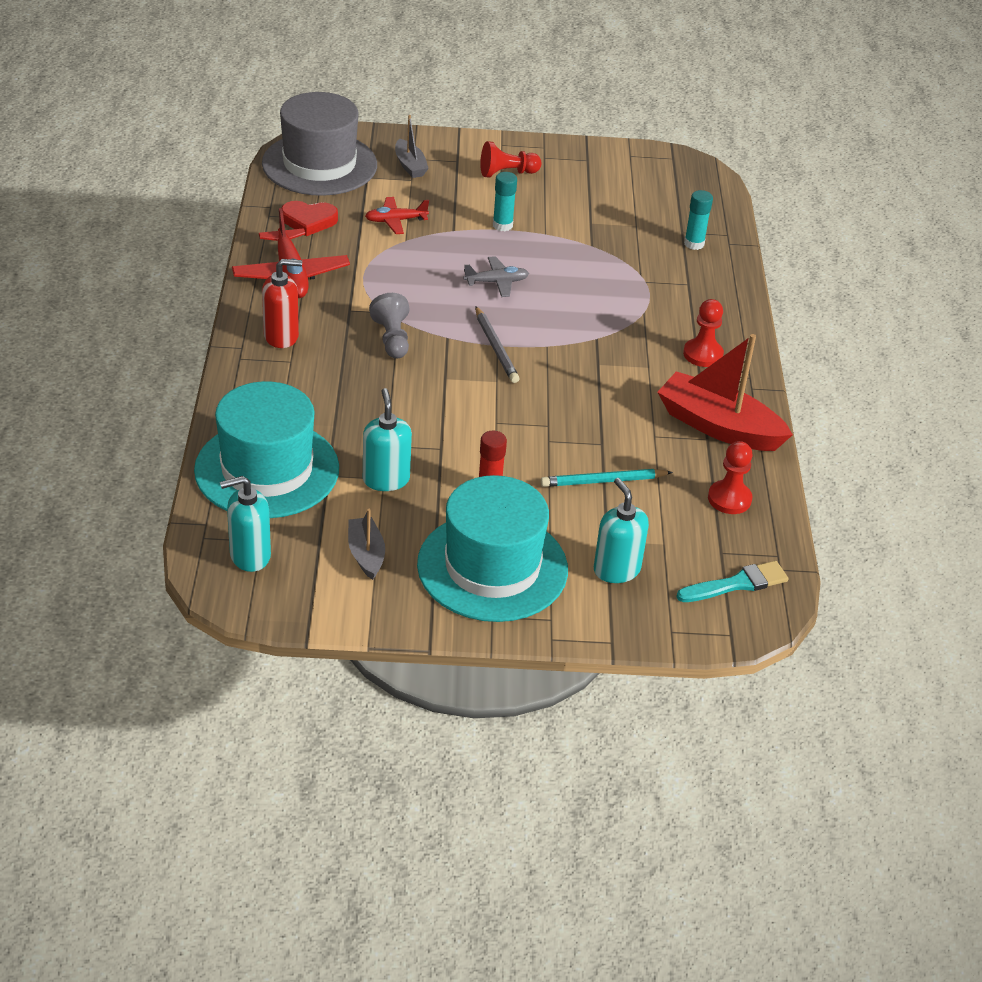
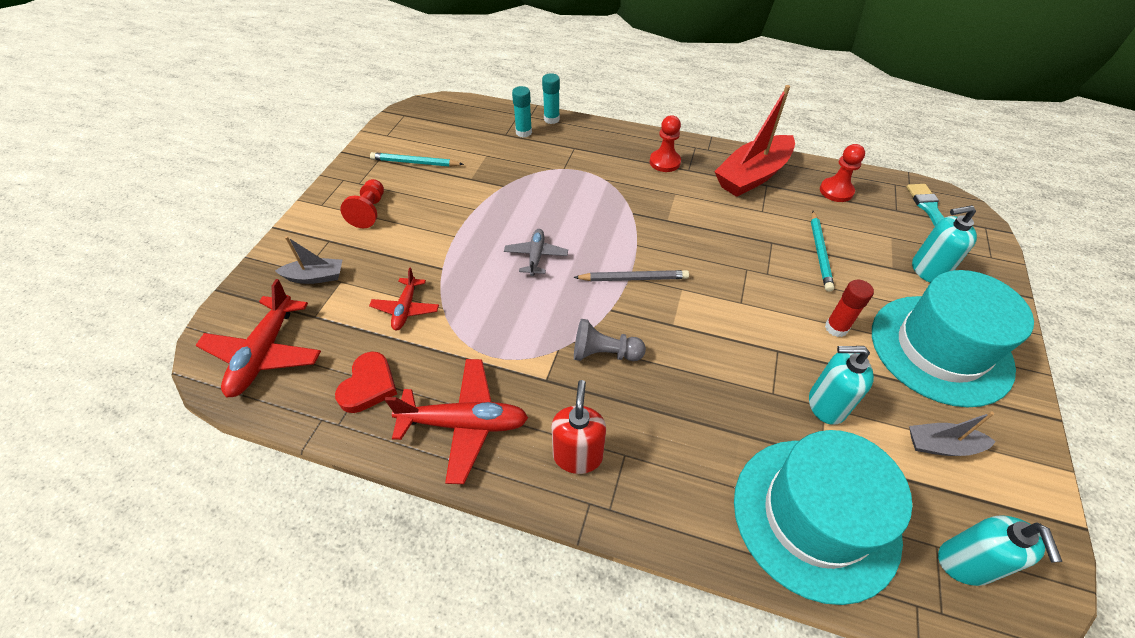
camera: 70 degrees left, 10 degrees up
grey hat [262,92,377,196] -> red plane [195,279,321,398]
turquoise glue stick [493,172,517,231] -> turquoise glue stick moved to [542,73,560,124]
none -> turquoise pencil [370,152,464,167]

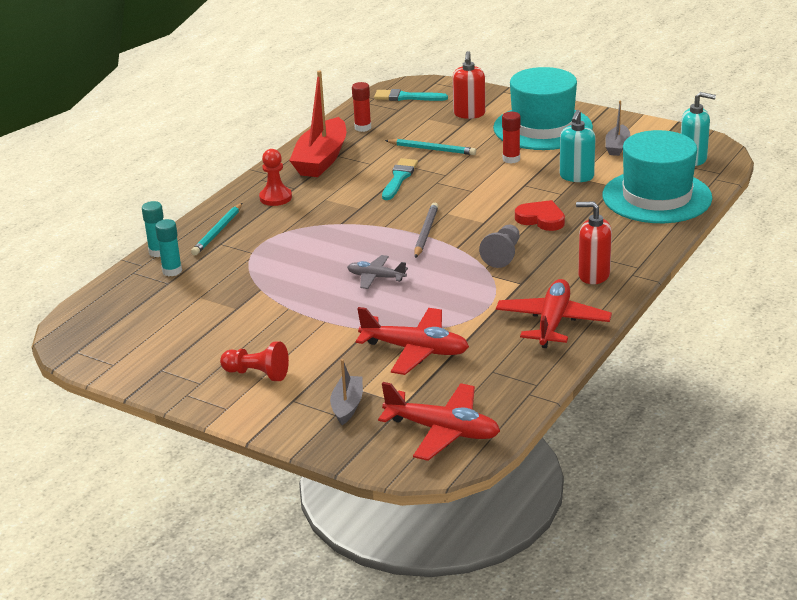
camera: 75 degrees left, 20 degrees down
red heart [335,352,397,413] -> red heart moved to [515,200,565,231]
red plane [369,267,439,330] -> red plane [356,307,469,375], size x1.70
turquoise pencil [370,152,464,167] -> turquoise pencil moved to [191,203,242,255]
red boat [714,85,795,197] -> red boat turned 45 degrees clockwise [289,70,346,177]
red pawn [820,144,865,202] -> red glue stick [352,82,371,132]
turquoise soap dispenser [912,205,977,283] -> red soap dispenser [453,51,485,119]
none -> turquoise brush [382,158,418,200]

